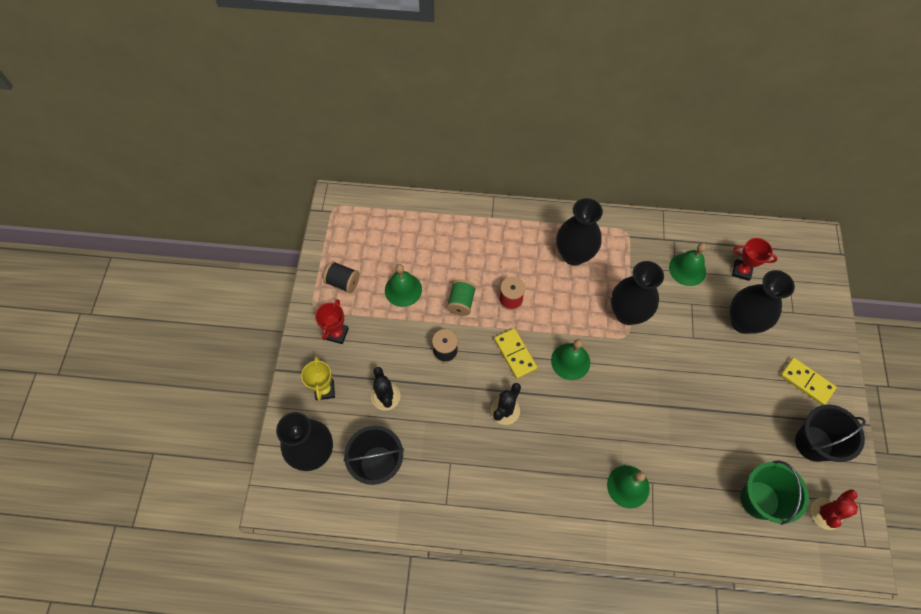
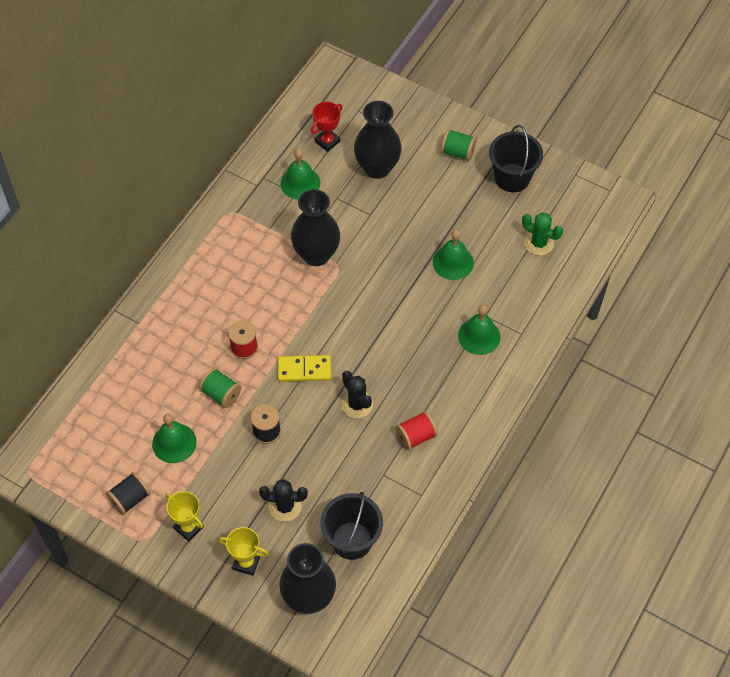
camera: 65 degrees left, 5 degrees down
red trophy [315,299,349,344] -> yellow trophy [165,491,204,542]
green bell [551,339,590,380] -> green bell moved to [433,230,474,280]
black vase [556,198,603,266] -> none
green bucket [741,460,809,525] -> green cactus [522,213,563,256]
yellow domino [780,358,837,405] -> green spool [441,129,477,161]
red cactus [811,489,858,530] -> none
none -> red spool [395,411,438,450]

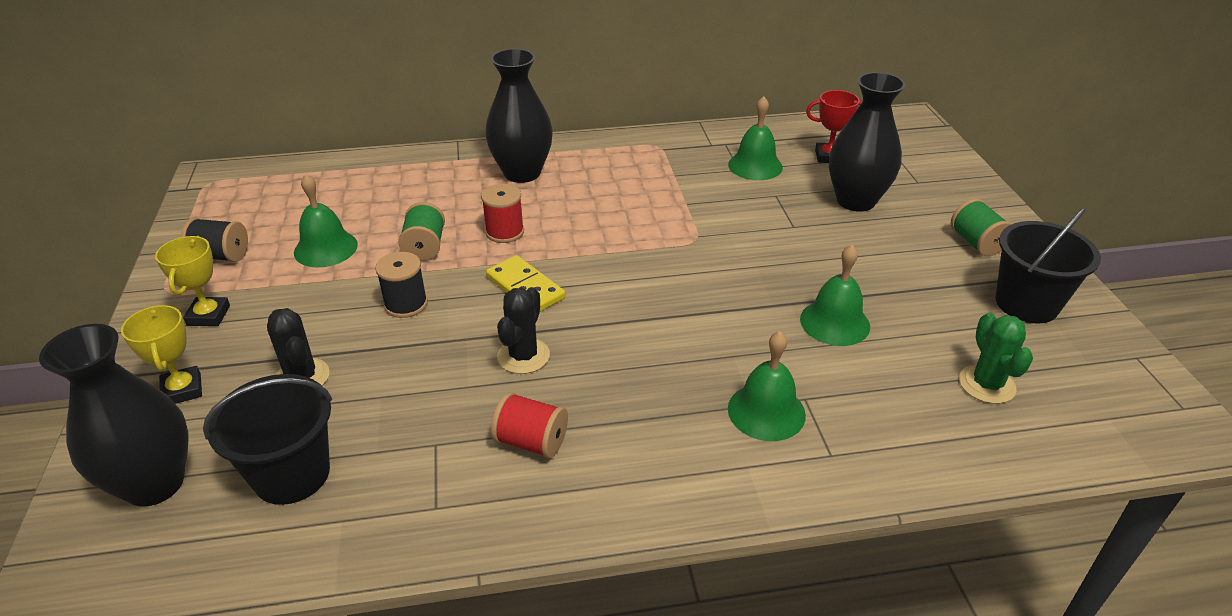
camera: 50 degrees right, 20 degrees down
black vase [291,189,340,266] -> black vase moved to [485,48,553,183]

